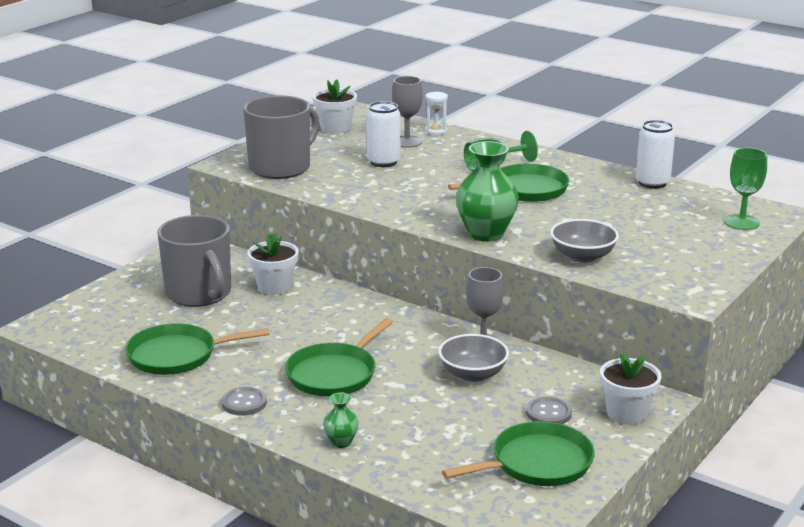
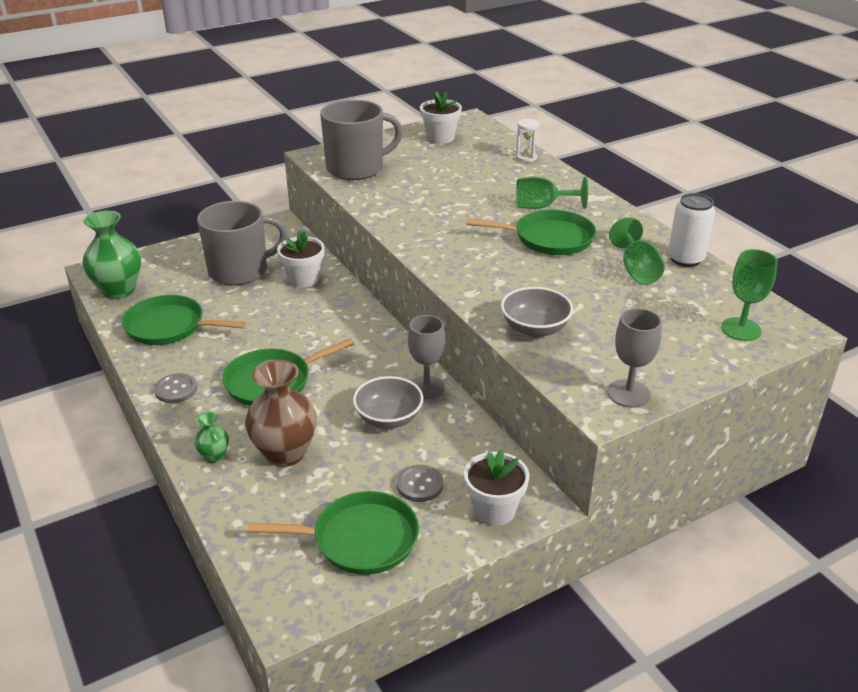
camera: 25 degrees right, 10 degrees up
grey mug [157,215,231,307] -> grey mug turned 105 degrees counterclockwise [197,201,287,285]
white can [366,101,401,167] -> none
grey goblet [392,76,423,148] -> grey goblet moved to [608,308,662,408]
green vase [456,141,519,242] -> green vase moved to [82,210,141,299]
none -> brown vase [245,359,317,467]
none -> green goblet [609,217,665,285]

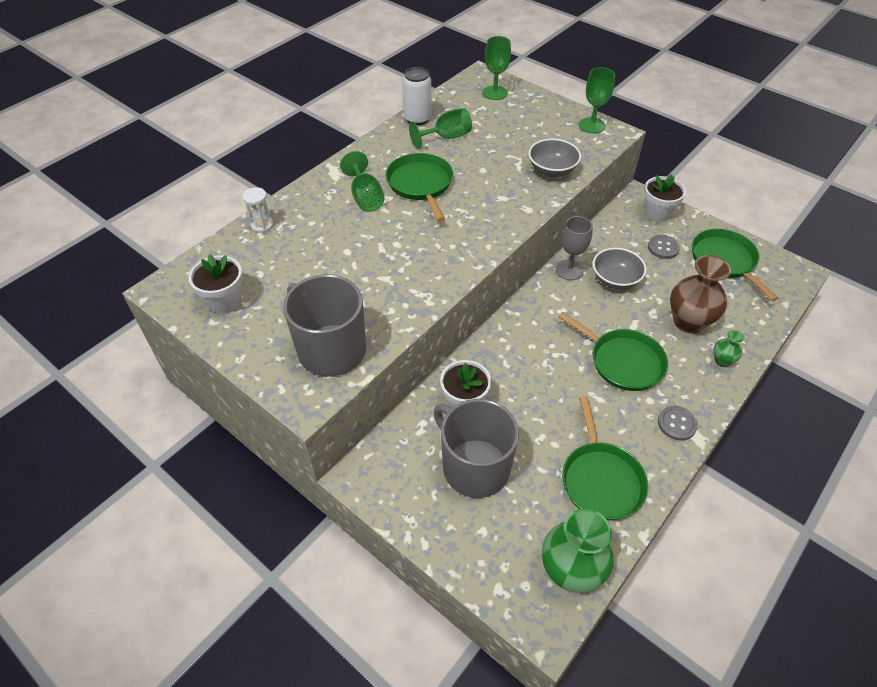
camera: 110 degrees left, 15 degrees up
grey goblet [608,308,662,408] -> green goblet [579,67,615,134]

